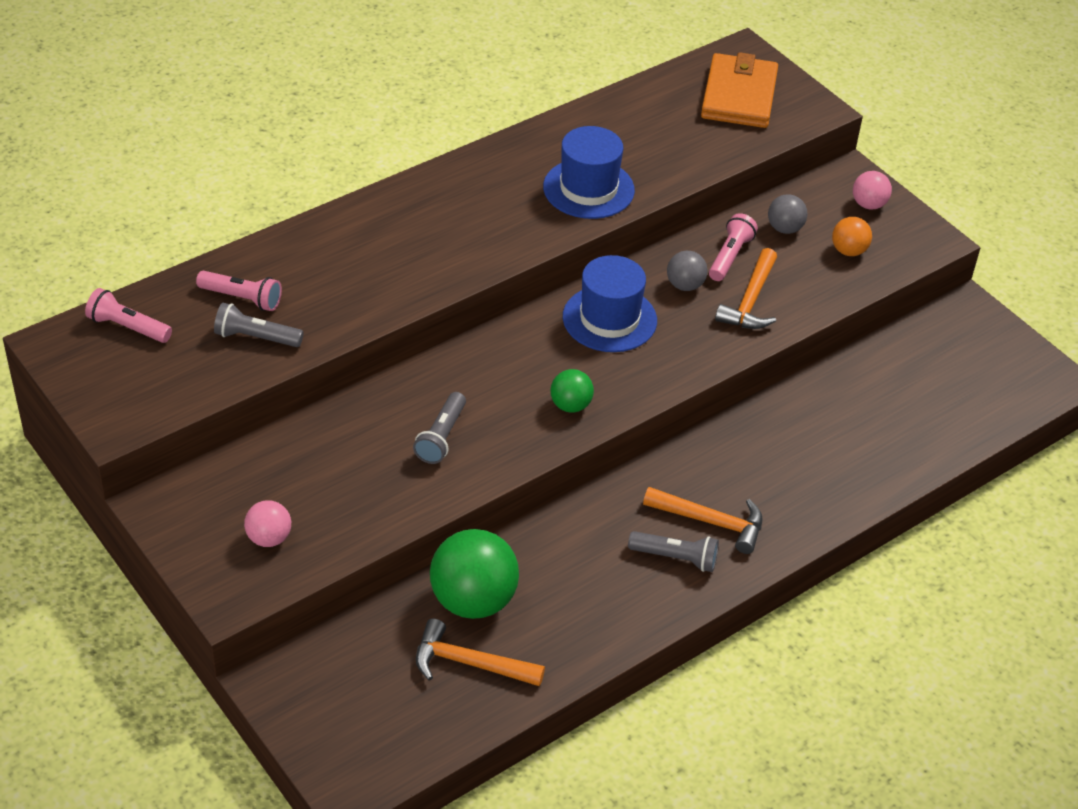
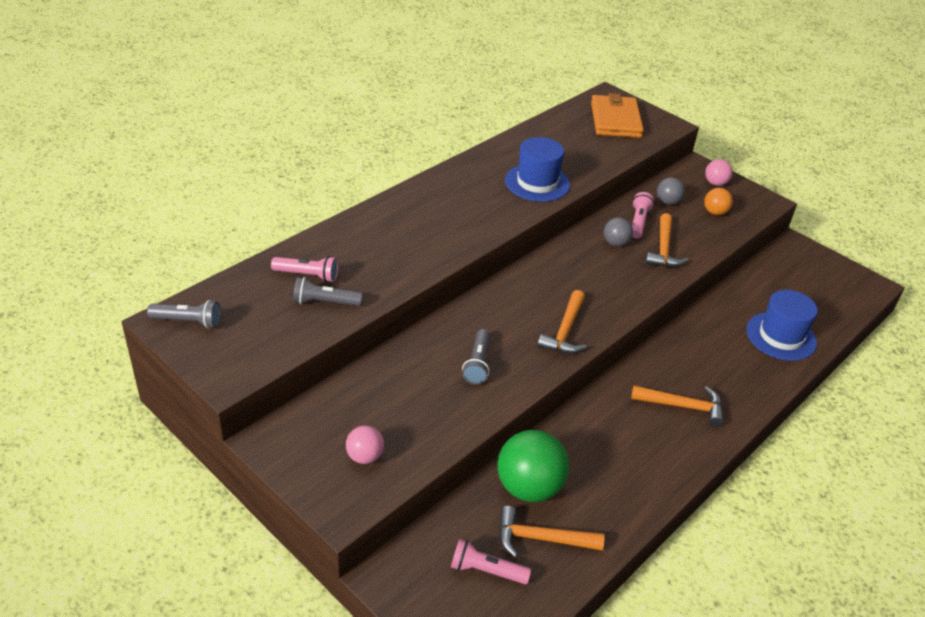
camera: 10 degrees left, 5 degrees down
pink flashlight [85,288,172,343] -> pink flashlight moved to [451,539,531,584]
green ball [550,369,594,413] -> orange hammer [538,290,587,354]
blue hat [563,255,657,352] -> blue hat moved to [746,290,818,361]
grey flashlight [628,531,719,572] -> grey flashlight moved to [147,300,221,328]

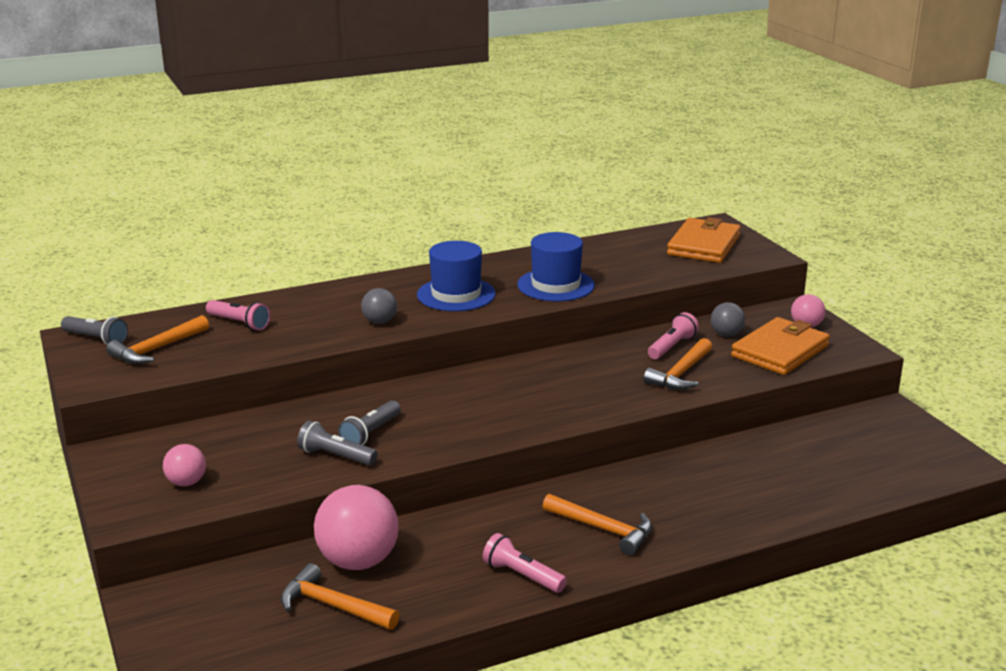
camera: 25 degrees right, 15 degrees down
grey flashlight [293,277,363,306] -> grey flashlight moved to [297,420,378,466]
pink flashlight [451,539,531,584] -> pink flashlight moved to [483,533,567,593]
green ball [497,430,569,502] -> pink ball [314,485,399,570]
orange hammer [538,290,587,354] -> orange hammer moved to [106,315,209,364]
grey ball [604,217,633,246] -> grey ball moved to [361,288,397,324]
orange ball [704,188,733,215] -> orange wallet [731,317,830,375]
blue hat [746,290,818,361] -> blue hat moved to [417,241,496,311]

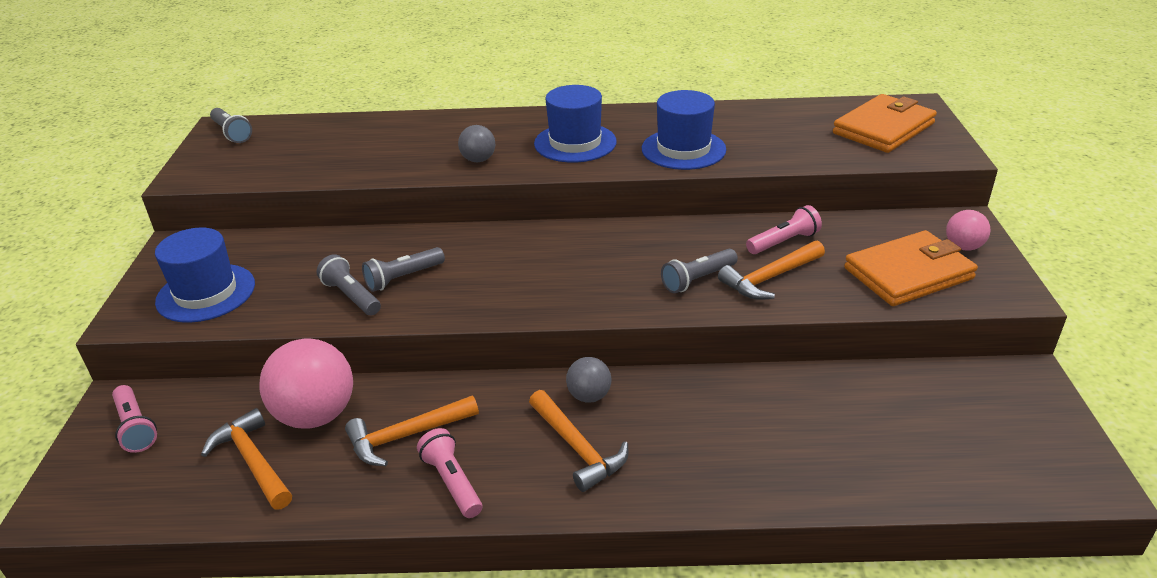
camera: 25 degrees right, 10 degrees up
orange hammer [106,315,209,364] -> orange hammer moved to [345,396,479,466]
pink ball [163,444,206,486] -> blue hat [155,228,255,323]
pink flashlight [206,300,270,330] -> pink flashlight moved to [112,385,157,453]
grey ball [711,302,745,336] -> grey ball moved to [566,357,612,403]
none -> grey flashlight [661,249,738,293]

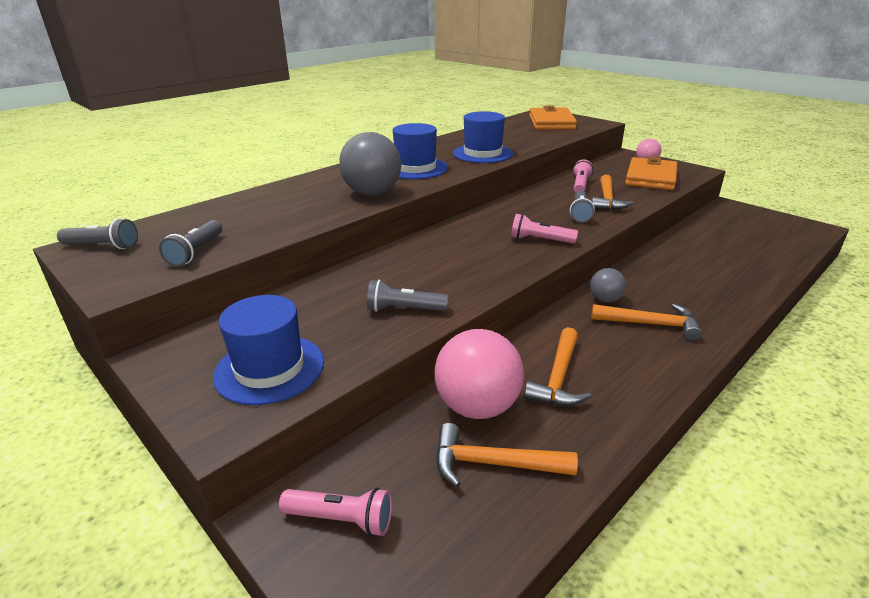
camera: 45 degrees left, 5 degrees down
grey flashlight [362,247,445,292] -> grey flashlight moved to [159,220,222,267]
pink flashlight [417,428,482,518] -> pink flashlight moved to [511,214,578,244]
grey ball [458,125,495,162] -> grey ball [339,132,401,196], size x1.92

